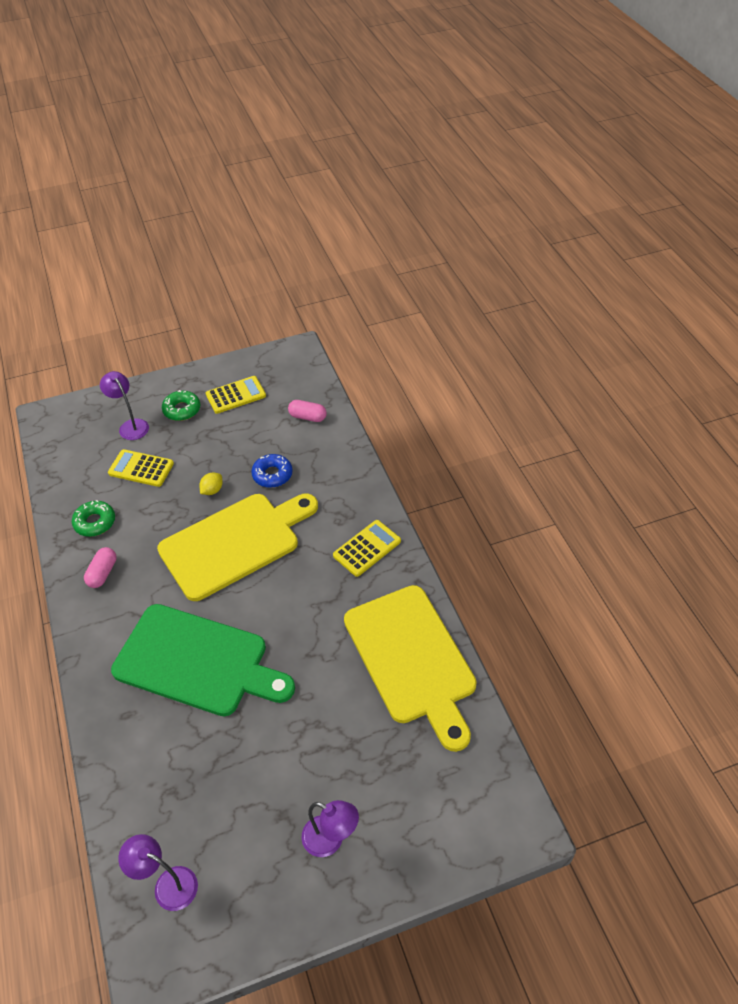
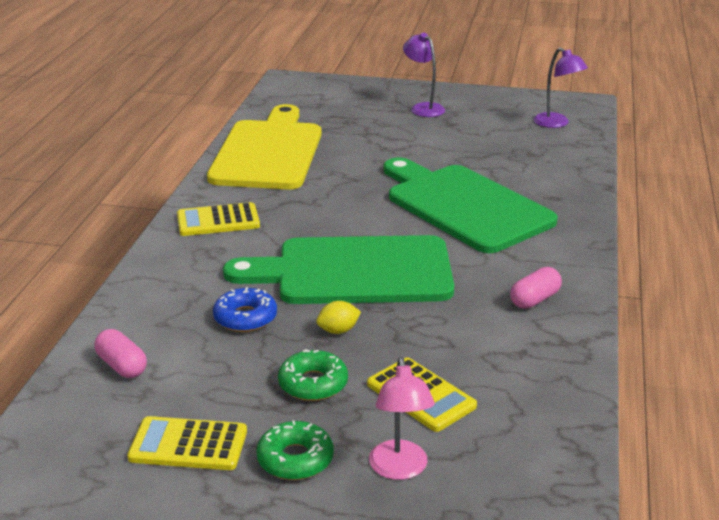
camera: 150 degrees left, 20 degrees down
green donut [72,500,115,537] -> green donut moved to [278,349,348,401]
purple lamp [100,371,149,440] -> pink lamp [369,357,435,480]
yellow cutting board [157,494,318,601] -> green cutting board [223,235,454,304]

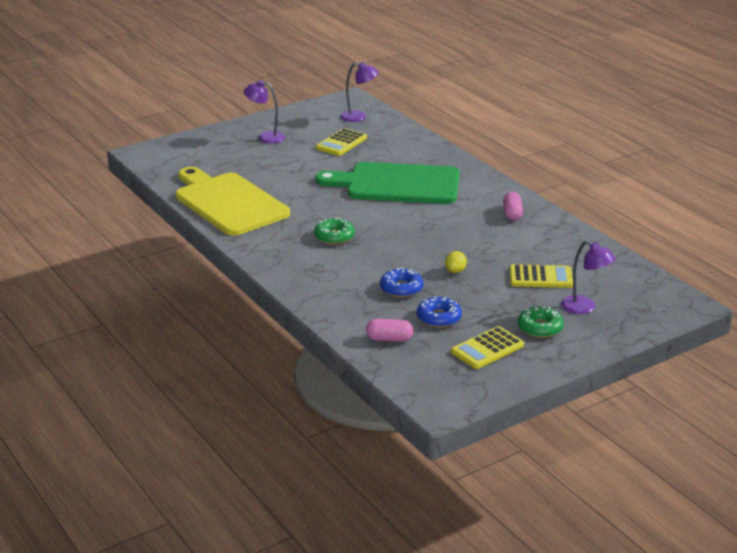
camera: 45 degrees left, 0 degrees up
yellow calculator [177,202,260,236] -> yellow calculator moved to [316,128,367,156]
green cutting board [223,235,454,304] -> none
green donut [278,349,348,401] -> green donut moved to [314,218,355,245]
pink lamp [369,357,435,480] -> purple lamp [561,241,615,314]
none -> blue donut [417,296,462,328]

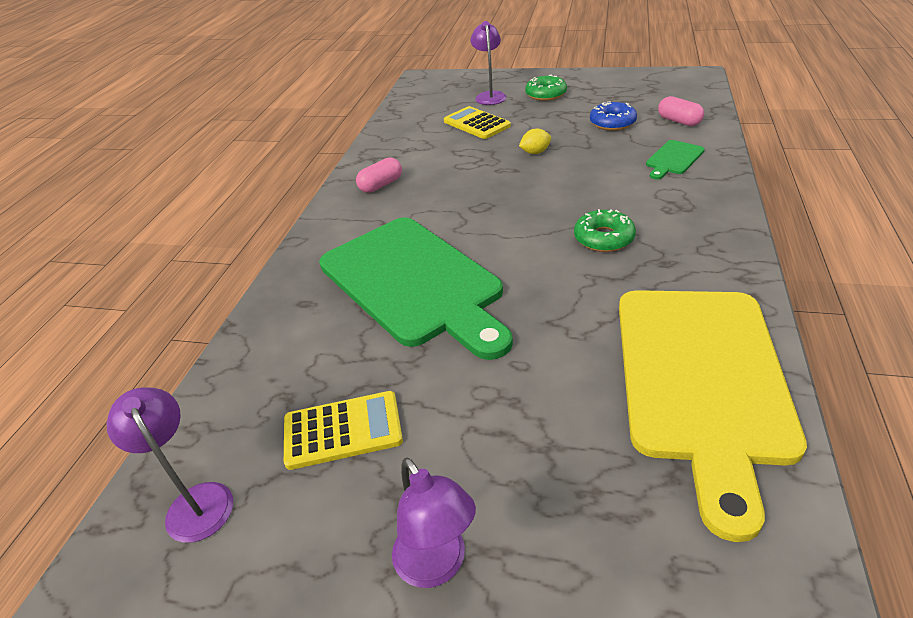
camera: 130 degrees left, 10 degrees up
blue donut [380,267,424,298] -> none
yellow calculator [451,326,524,369] -> none
none -> green cutting board [646,140,705,180]

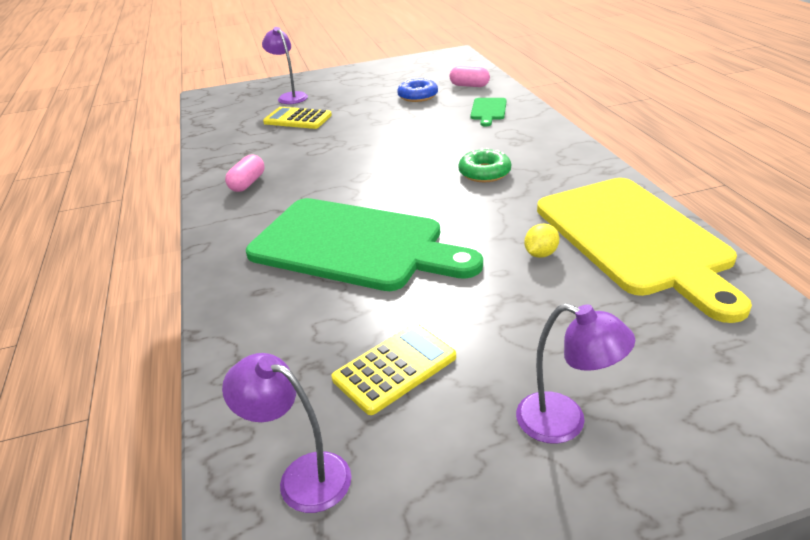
camera: 30 degrees left, 5 degrees down
yellow lemon [519,129,551,154] -> yellow lemon moved to [524,223,560,258]
green donut [525,75,567,101] -> none

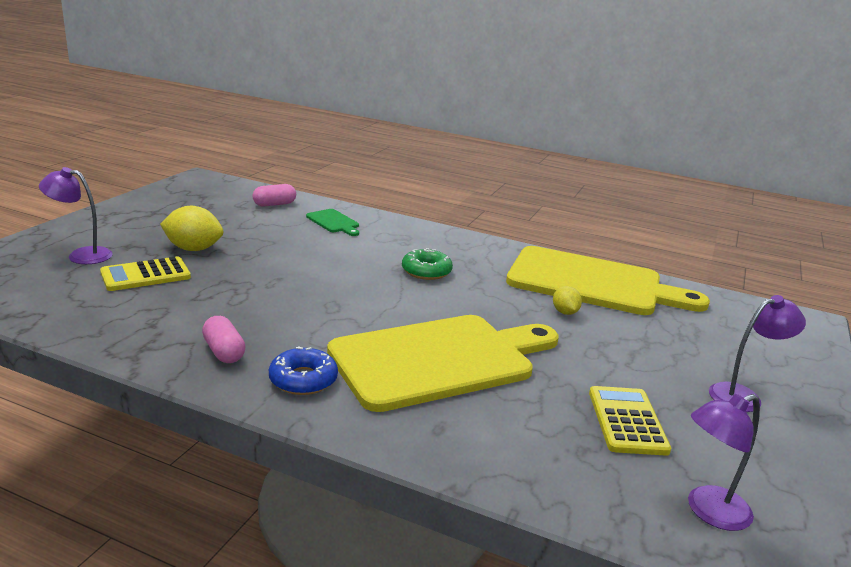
camera: 55 degrees left, 10 degrees down
green cutting board [246,198,483,291] -> yellow cutting board [327,315,559,412]
blue donut [397,78,438,102] -> blue donut moved to [269,346,338,395]
none -> yellow lemon [160,206,223,251]

